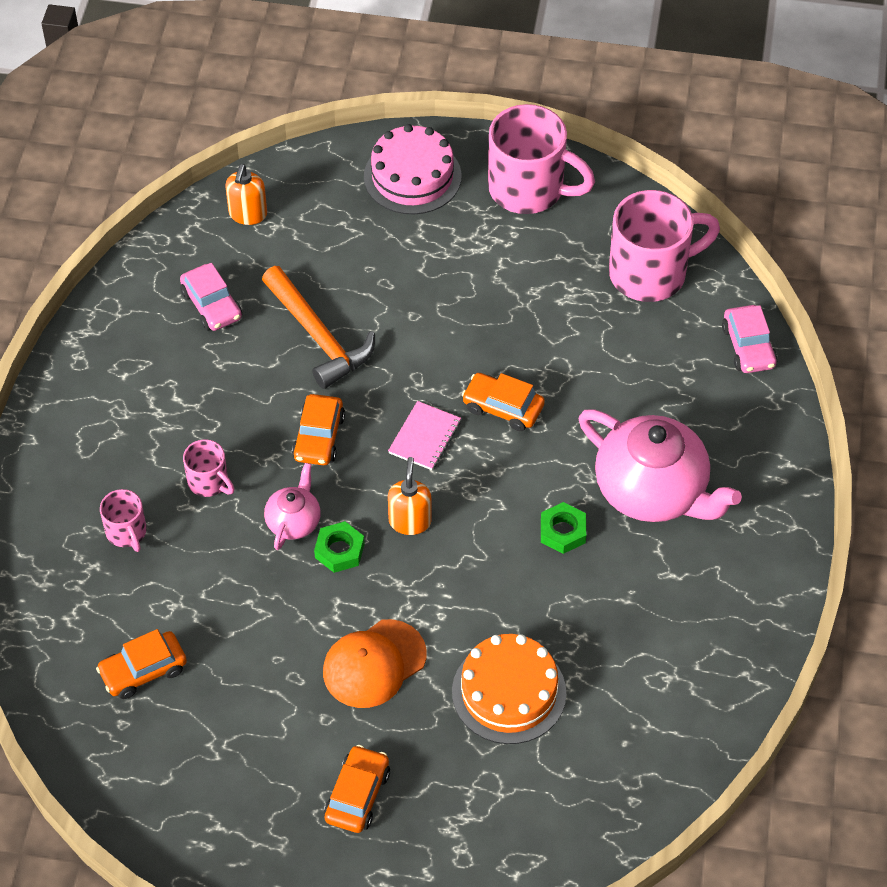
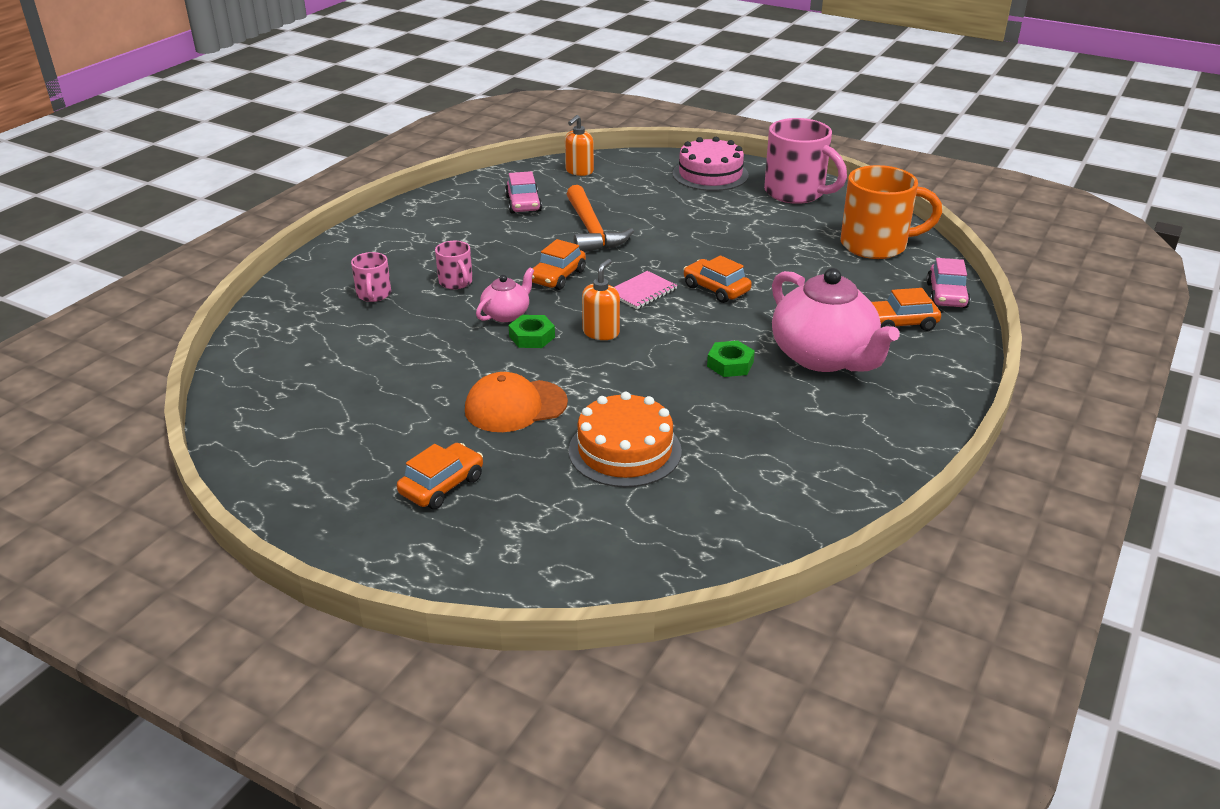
camera: 20 degrees right, 20 degrees down
orange car [96,629,187,699] -> orange car moved to [871,288,941,331]
pink mug [609,190,720,302] -> orange mug [840,165,942,259]

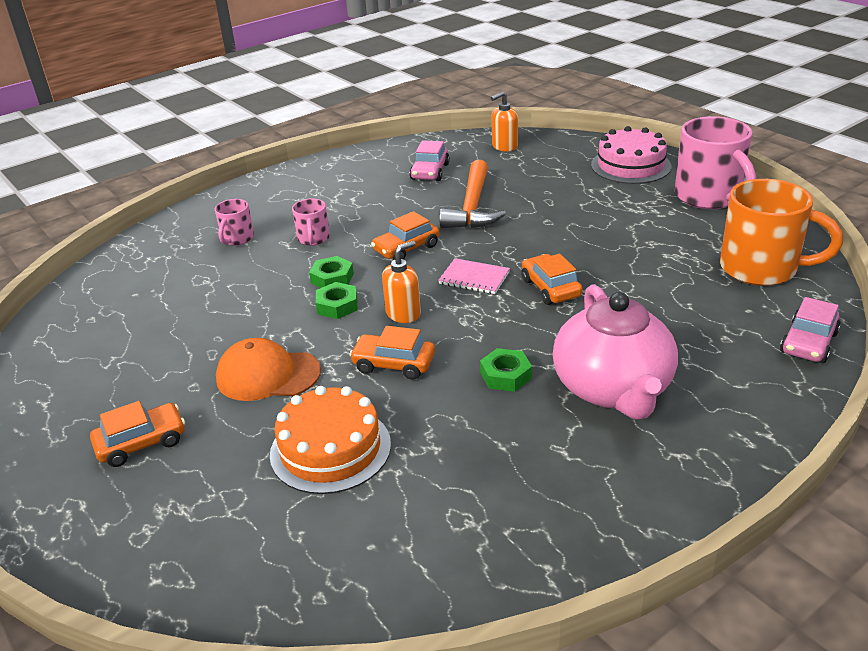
camera: 25 degrees right, 0 degrees up
pink teapot [476,267,534,322] -> green nut [309,256,354,288]
pink notebook [614,271,678,309] -> pink notebook turned 45 degrees clockwise [438,258,510,294]
orange car [871,288,941,331] -> orange car moved to [349,326,435,380]

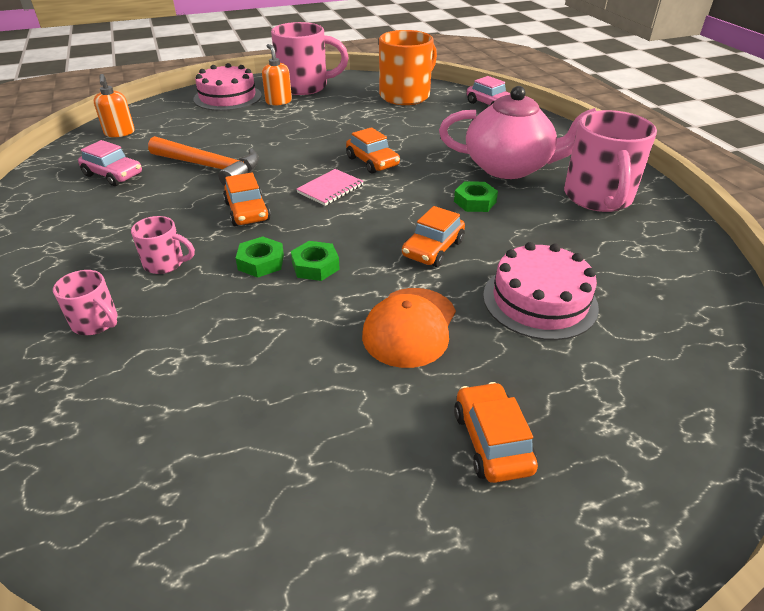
camera: 75 degrees left, 5 degrees up
orange cake [270,386,391,494] -> pink cake [483,242,599,340]
orange soap dispenser [382,241,421,323] -> orange soap dispenser moved to [262,44,292,105]
orange car [521,254,583,305] -> orange car turned 120 degrees counterclockwise [346,127,400,174]
none -> pink mug [564,110,657,212]

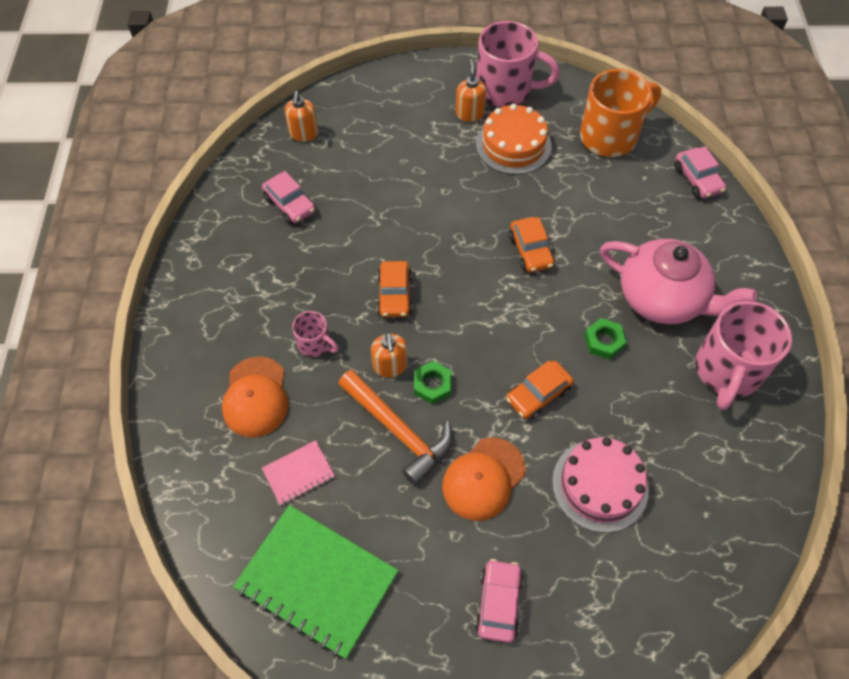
camera: 20 degrees right, 20 degrees up
pink mug [53,270,118,335] -> orange cap [222,356,289,437]
orange hammer [148,136,259,186] -> orange hammer moved to [338,370,452,486]
pink cake [193,63,262,111] -> none
green nut [236,236,284,278] -> orange soap dispenser [371,332,408,378]
pink notebook [296,169,364,206] -> pink notebook moved to [262,440,335,505]
orange car [454,382,538,483] -> pink car [475,559,523,643]
none -> green notebook [233,505,398,659]
none -> orange cake [476,104,552,175]

